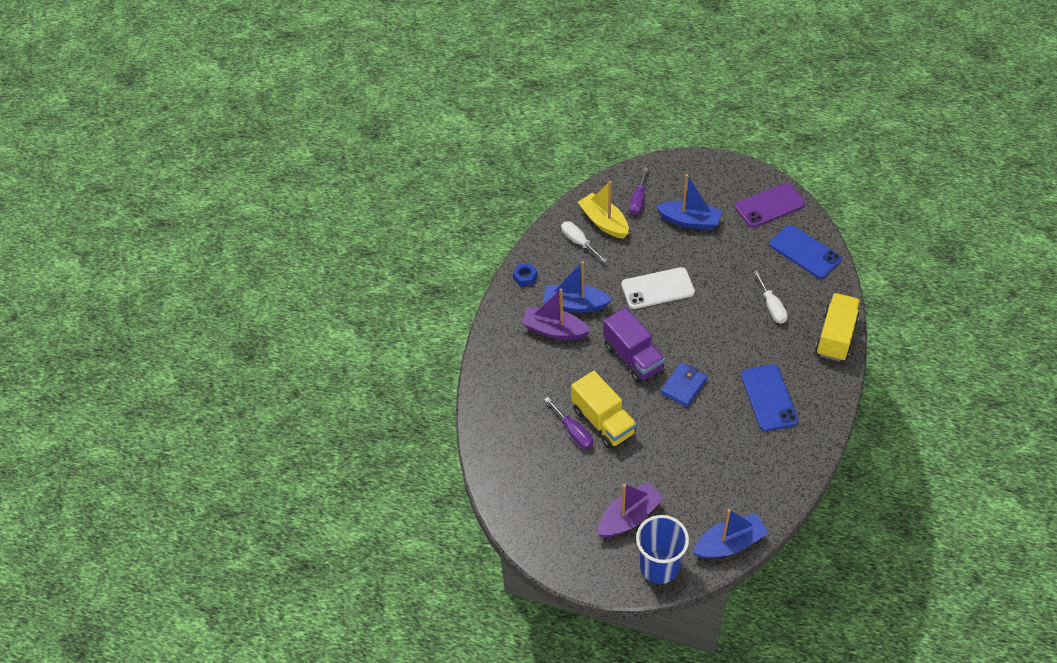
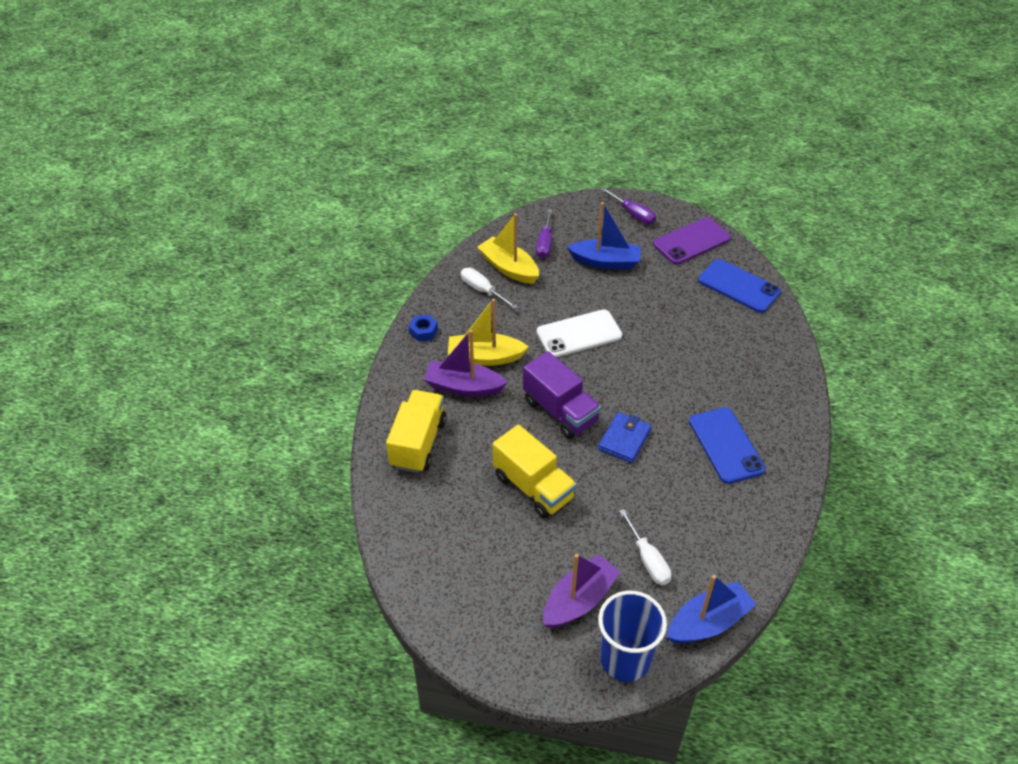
camera: 10 degrees left, 5 degrees down
blue boat [543,261,612,313] -> yellow boat [448,299,529,366]
purple screwdriver [544,397,593,449] -> purple screwdriver moved to [601,188,656,224]
white screwdriver [754,270,788,324] -> white screwdriver moved to [619,509,671,585]
yellow truck [815,293,860,361] -> yellow truck moved to [386,390,447,473]

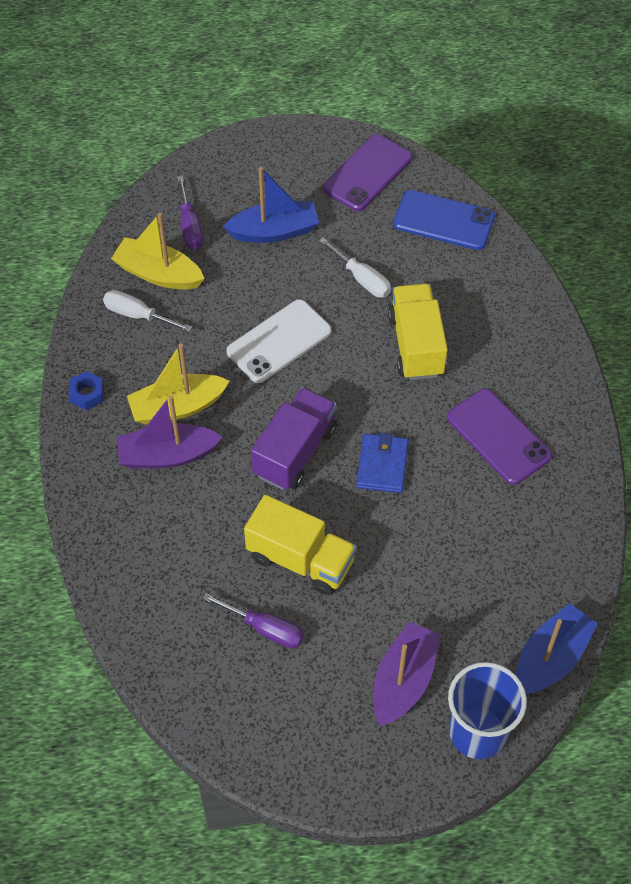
camera: 20 degrees left, 10 degrees up
yellow truck [386,390,447,473] -> yellow truck moved to [388,283,448,380]
purple truck [523,351,601,439] -> purple truck turned 90 degrees counterclockwise [251,387,337,490]
purple screwdriver [601,188,656,224] -> purple screwdriver moved to [202,593,304,648]
white screwdriver [619,509,671,585] -> white screwdriver moved to [319,238,391,298]
blue phone [689,407,765,484] -> purple phone [447,388,552,485]

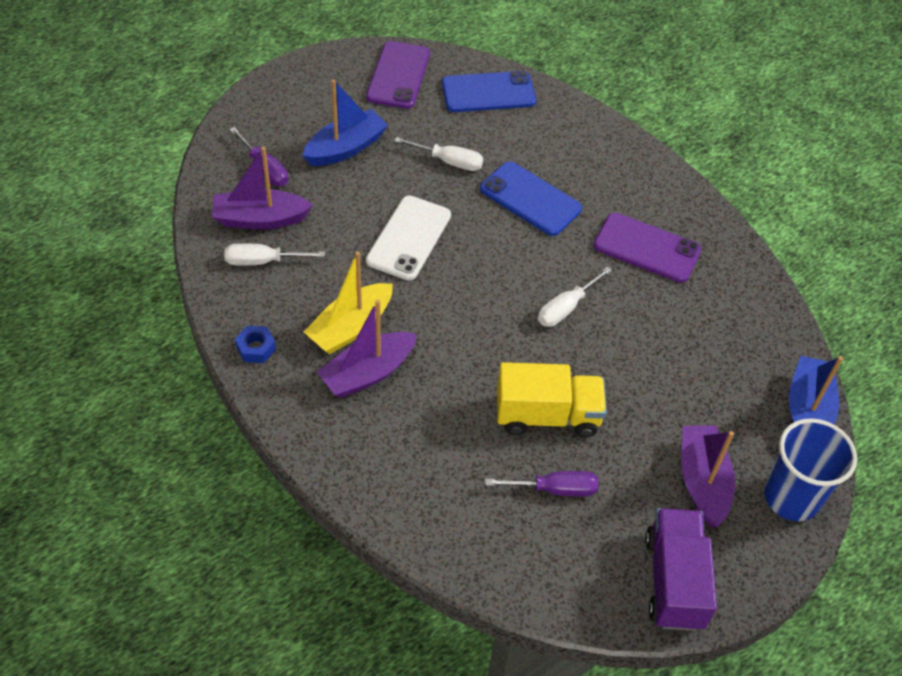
camera: 30 degrees left, 5 degrees down
yellow boat [111,213,205,290] -> purple boat [212,147,313,229]
purple truck [251,387,337,490] -> purple truck moved to [645,508,717,631]
blue wallet [356,433,409,493] -> white screwdriver [538,266,612,327]
yellow truck [388,283,448,380] -> blue phone [480,161,582,236]

